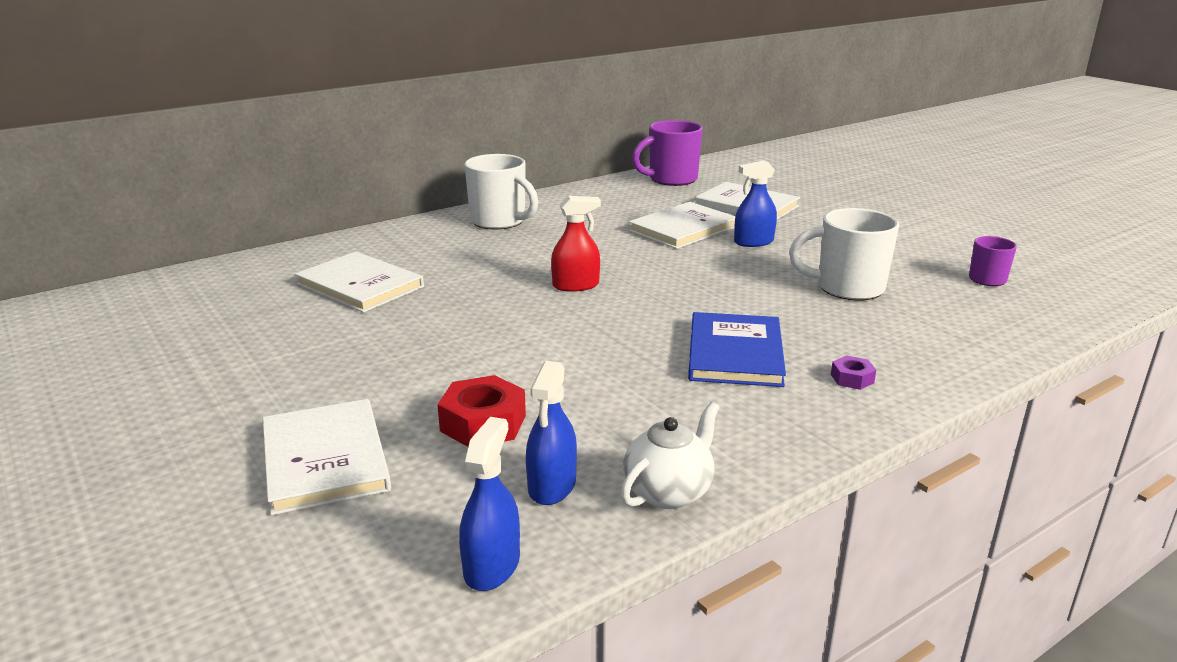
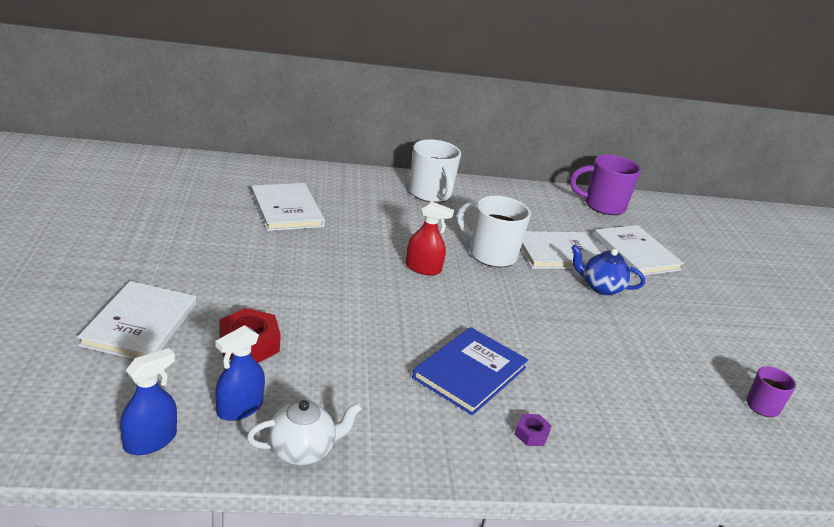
camera: 25 degrees right, 5 degrees up
blue spray bottle [734,160,777,247] -> blue teapot [571,245,645,295]
white mug [789,208,899,301] -> white mug moved to [457,196,531,268]

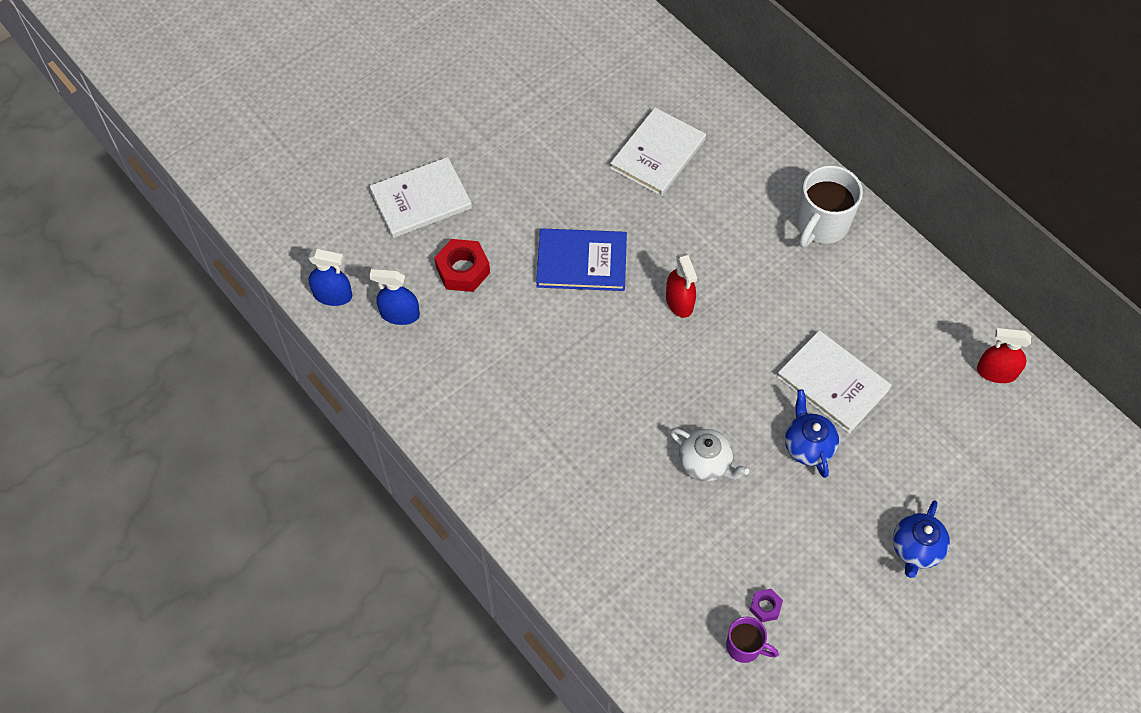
camera: 60 degrees right, 30 degrees up
white teapot [247,400,362,465] -> white teapot moved to [670,428,749,482]
blue book [412,327,528,415] -> blue book moved to [536,228,627,291]
white mug [457,196,531,268] -> none
purple nut [514,414,552,446] -> purple nut moved to [750,589,783,623]
purple mug [570,155,641,215] -> red spray bottle [977,328,1031,383]
white book [594,225,684,276] -> none
none -> blue teapot [893,501,950,578]

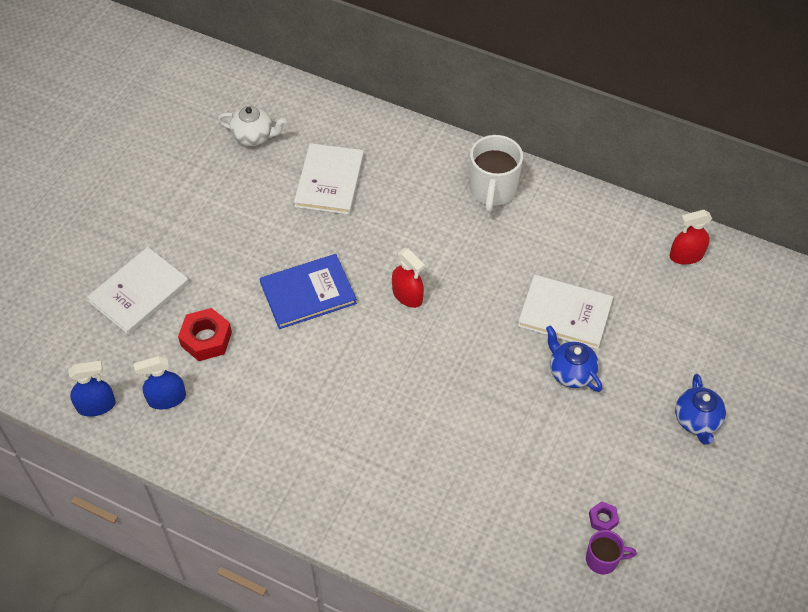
camera: 25 degrees left, 5 degrees down
white teapot [670,428,749,482] -> white teapot moved to [218,106,286,146]

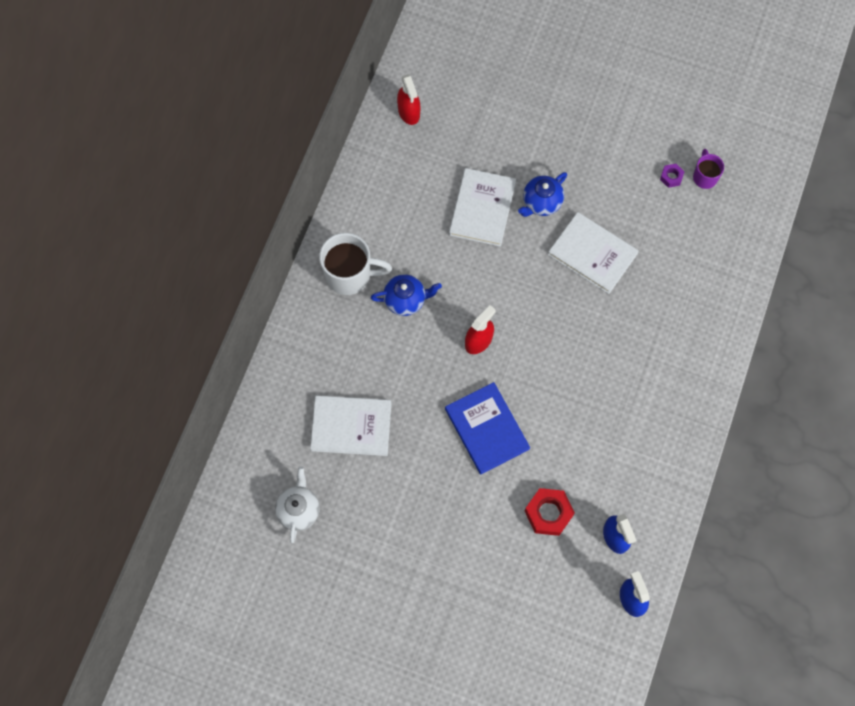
camera: 95 degrees left, 15 degrees up
white book [87,247,189,335] -> white book moved to [548,212,639,294]
blue teapot [675,374,726,445] -> blue teapot moved to [371,275,442,316]

